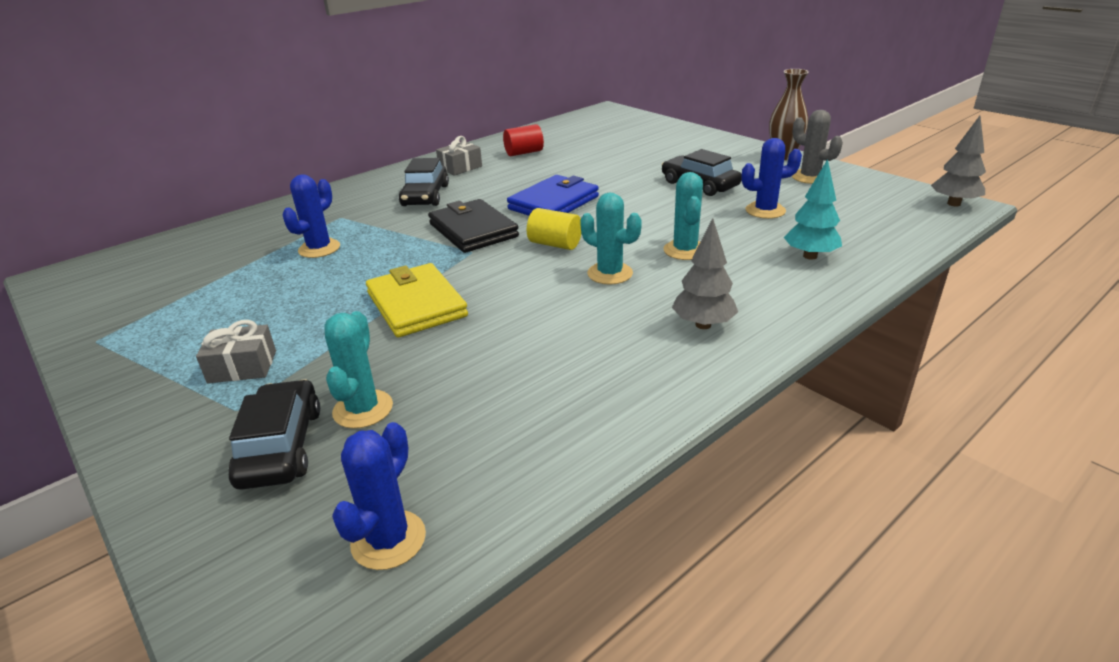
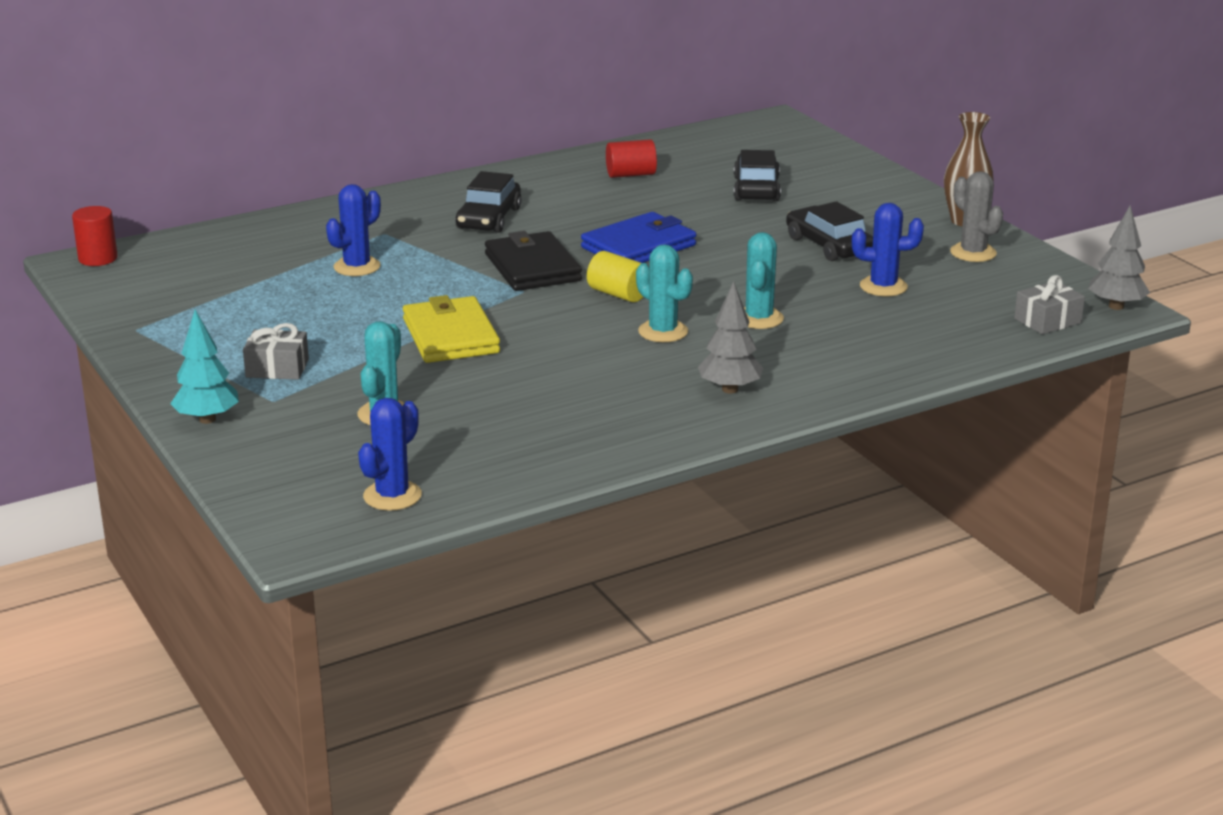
camera: 10 degrees right, 5 degrees down
black car [229,379,320,490] -> black car moved to [734,150,781,201]
grey gift [436,136,482,176] -> grey gift moved to [1014,275,1085,335]
turquoise tree [784,159,842,260] -> turquoise tree moved to [170,310,239,424]
none -> red cylinder [72,206,118,266]

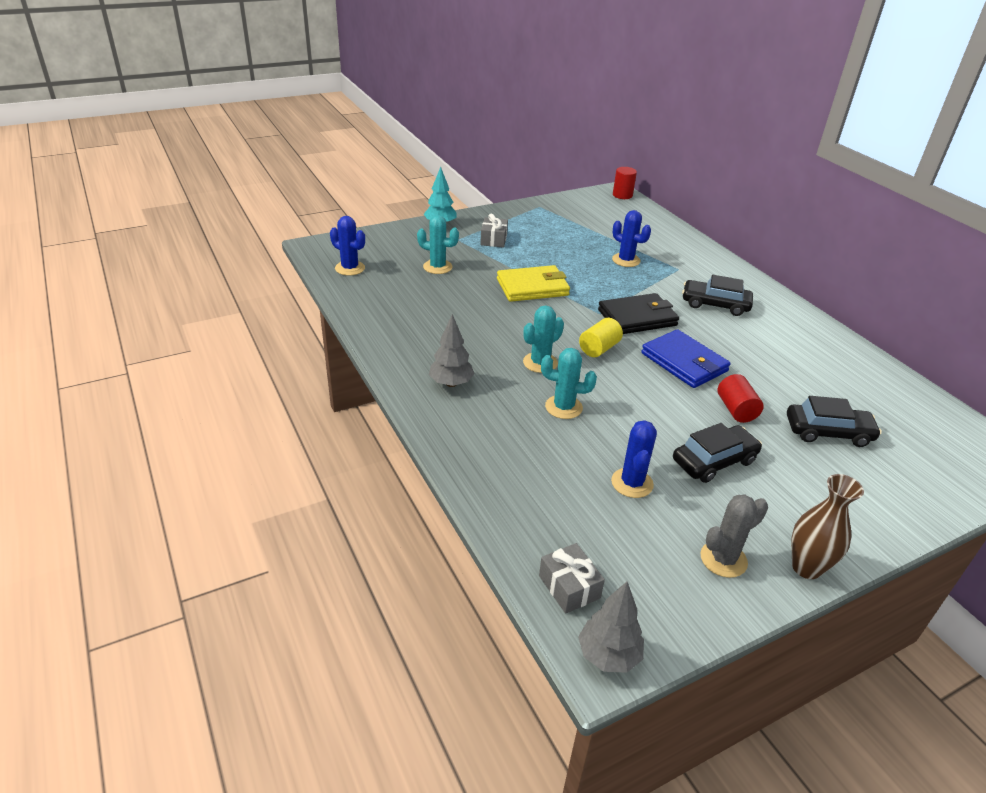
camera: 90 degrees right, 10 degrees up
red cylinder [606,139,657,178] -> red cylinder moved to [718,374,764,423]

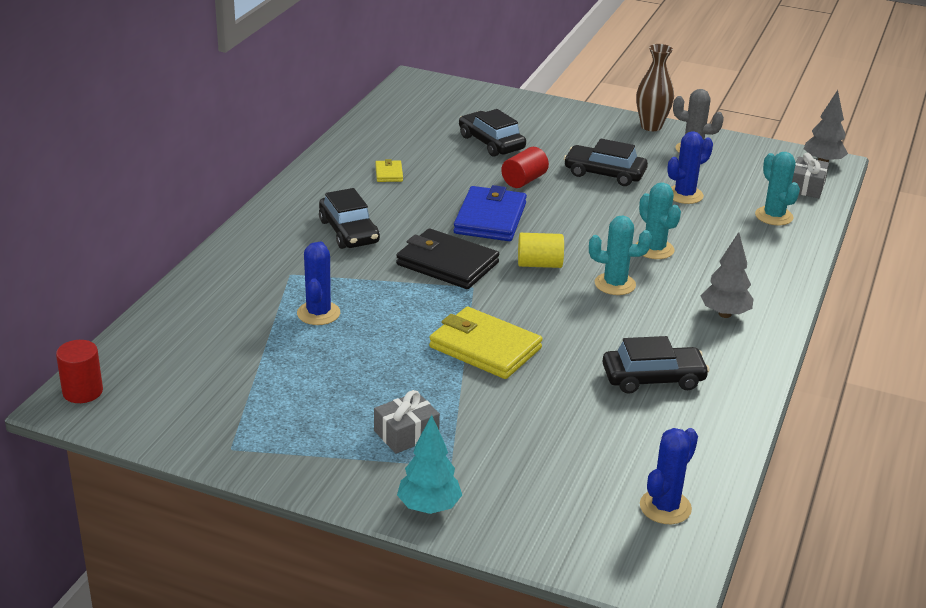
camera: 130 degrees left, 5 degrees down
blue cactus [330,216,365,276] -> blue cactus turned 45 degrees clockwise [640,428,698,524]
turquoise cactus [417,215,459,274] -> turquoise cactus moved to [755,152,800,225]
none -> yellow wallet [375,159,403,182]
none -> black car [602,336,710,394]

